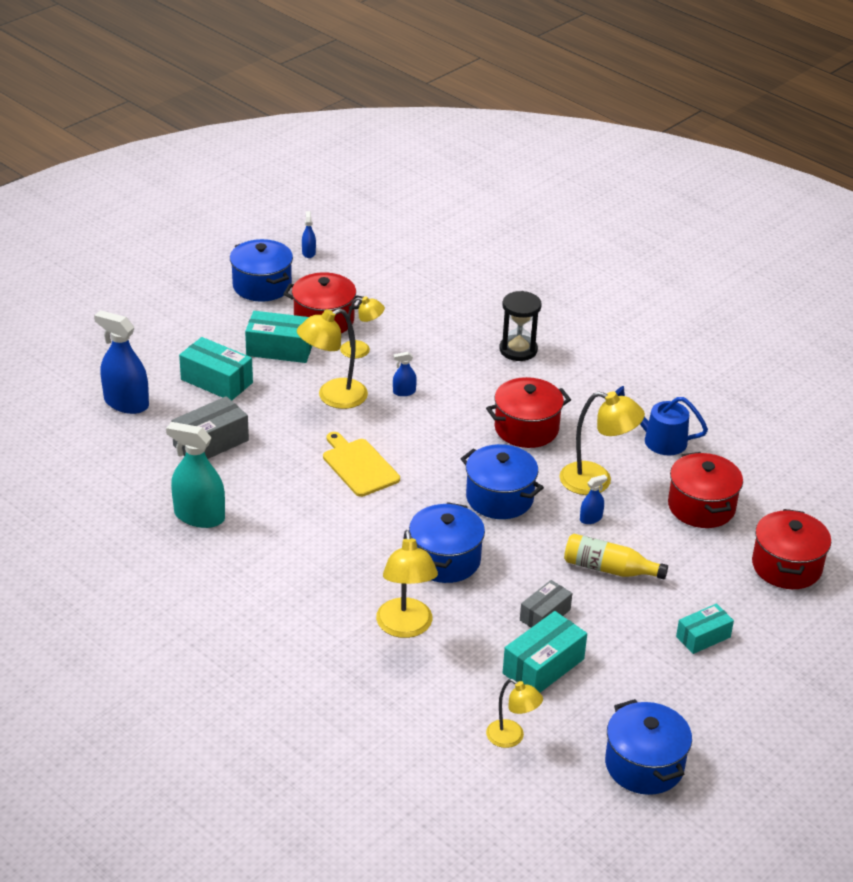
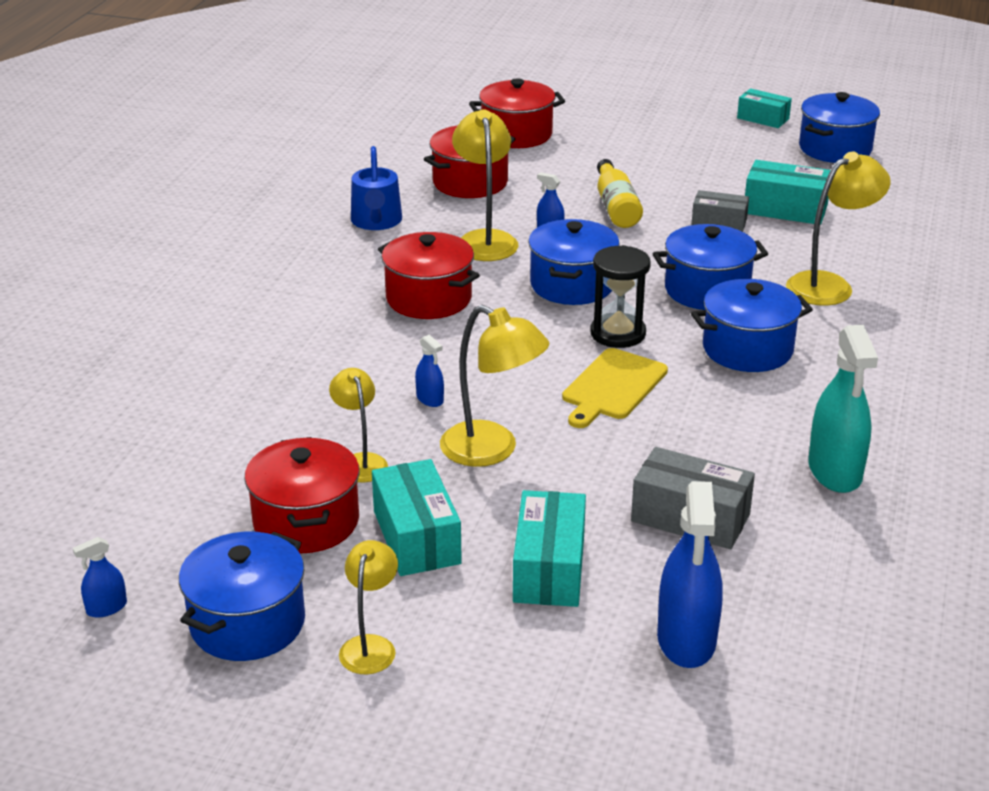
camera: 115 degrees left, 5 degrees down
yellow lamp [486,679,543,748] -> yellow lamp moved to [339,540,398,674]
black hourglass [499,291,542,361] -> black hourglass moved to [590,245,651,348]
turquoise box [676,604,734,654] -> turquoise box moved to [737,88,792,128]
none -> blue pot [691,279,813,372]

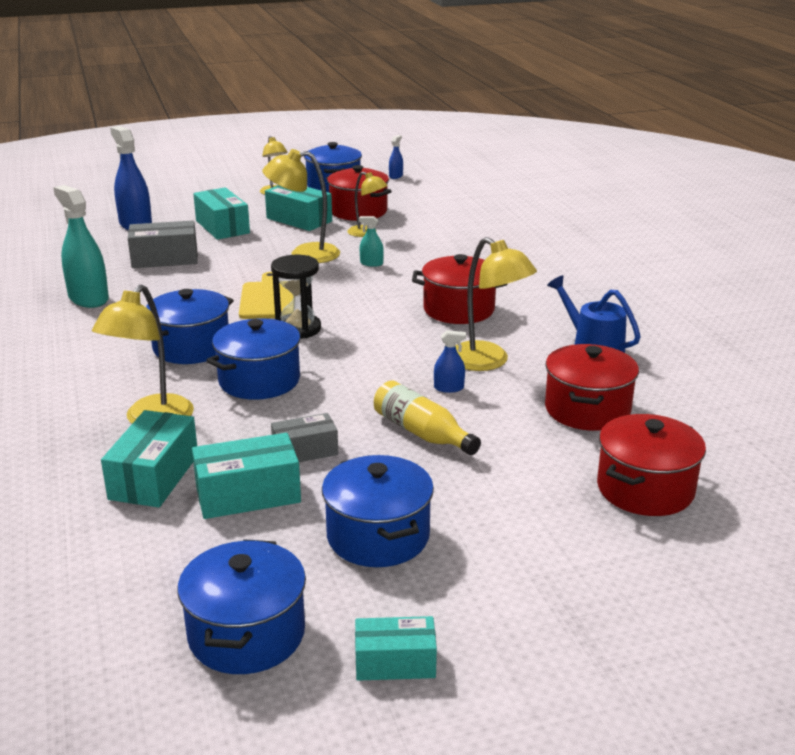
camera: 145 degrees right, 5 degrees down
blue spray bottle [415,335,444,407] -> turquoise spray bottle [359,216,384,267]
blue pot [528,219,620,305] -> blue pot moved to [322,455,434,567]
none -> turquoise box [101,410,197,507]

